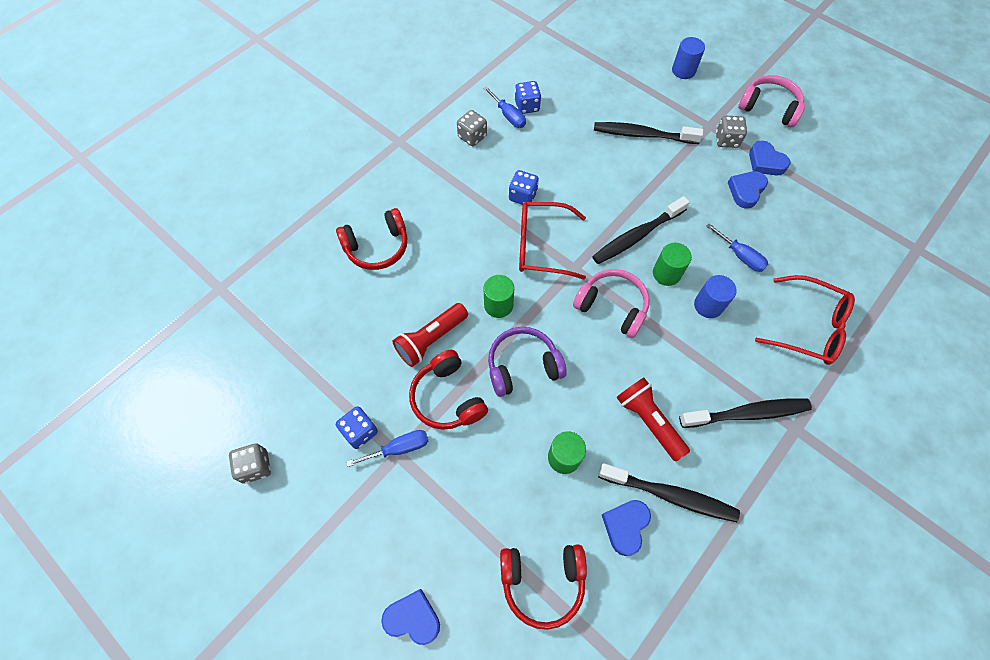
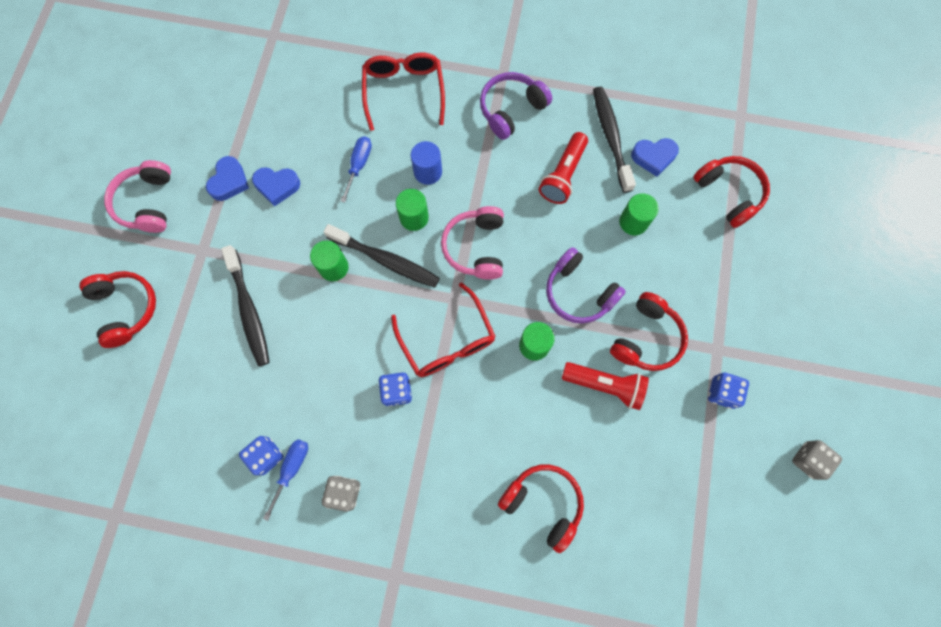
camera: 120 degrees left, 10 degrees up
blue screwdriver [346,430,428,467] -> none
blue heart [381,589,440,645] -> none
blue cylinder [672,37,705,79] -> red headphones [79,271,156,348]
black toothbrush [679,399,812,428] -> purple headphones [480,72,552,140]
grey dice [716,116,747,148] -> none
none -> green cylinder [310,241,349,281]

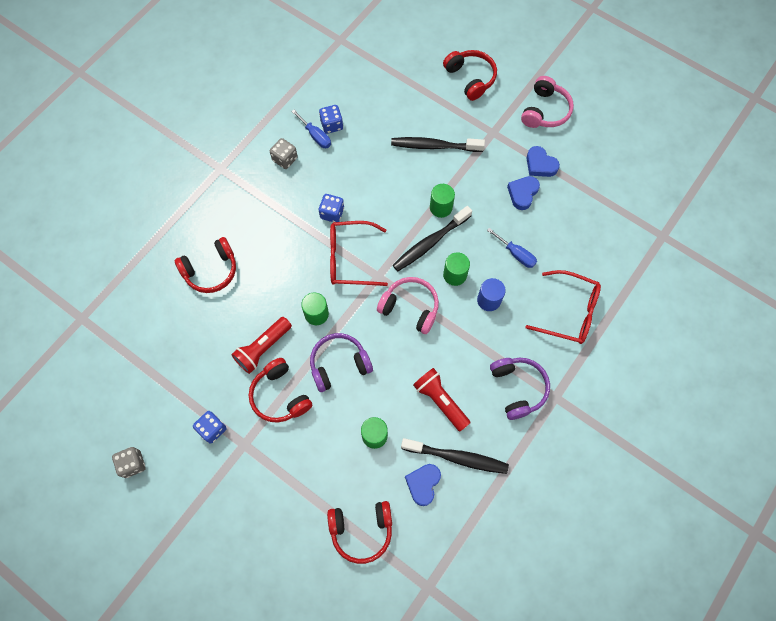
camera: 115 degrees right, 5 degrees down
red headphones [79,271,156,348] -> red headphones turned 120 degrees counterclockwise [443,50,497,101]
pink headphones [104,160,171,233] -> pink headphones turned 90 degrees clockwise [521,76,574,128]

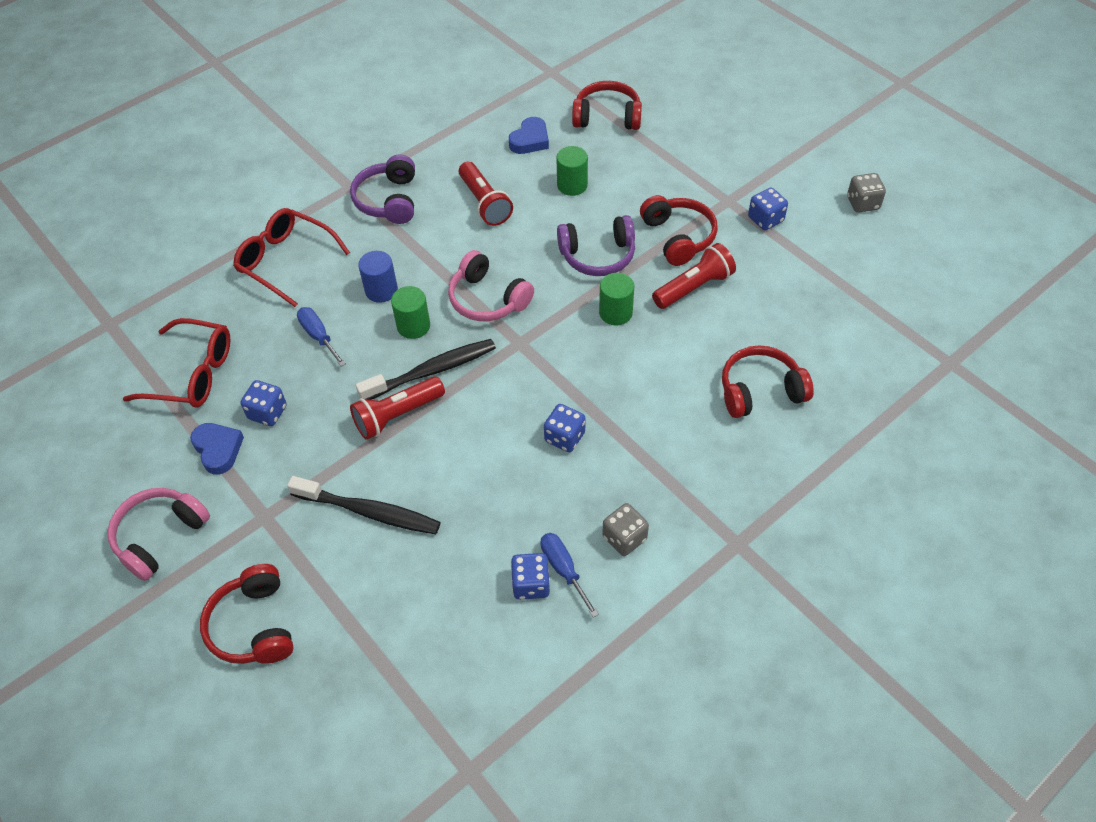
camera: 165 degrees left, 15 degrees down
red glasses [330,221,388,286] -> red glasses moved to [123,318,230,408]
black toothbrush [401,438,509,474] -> none
green cylinder [430,184,455,218] -> red flashlight [350,377,445,440]
blue heart [507,176,540,210] -> blue dice [240,380,287,426]

